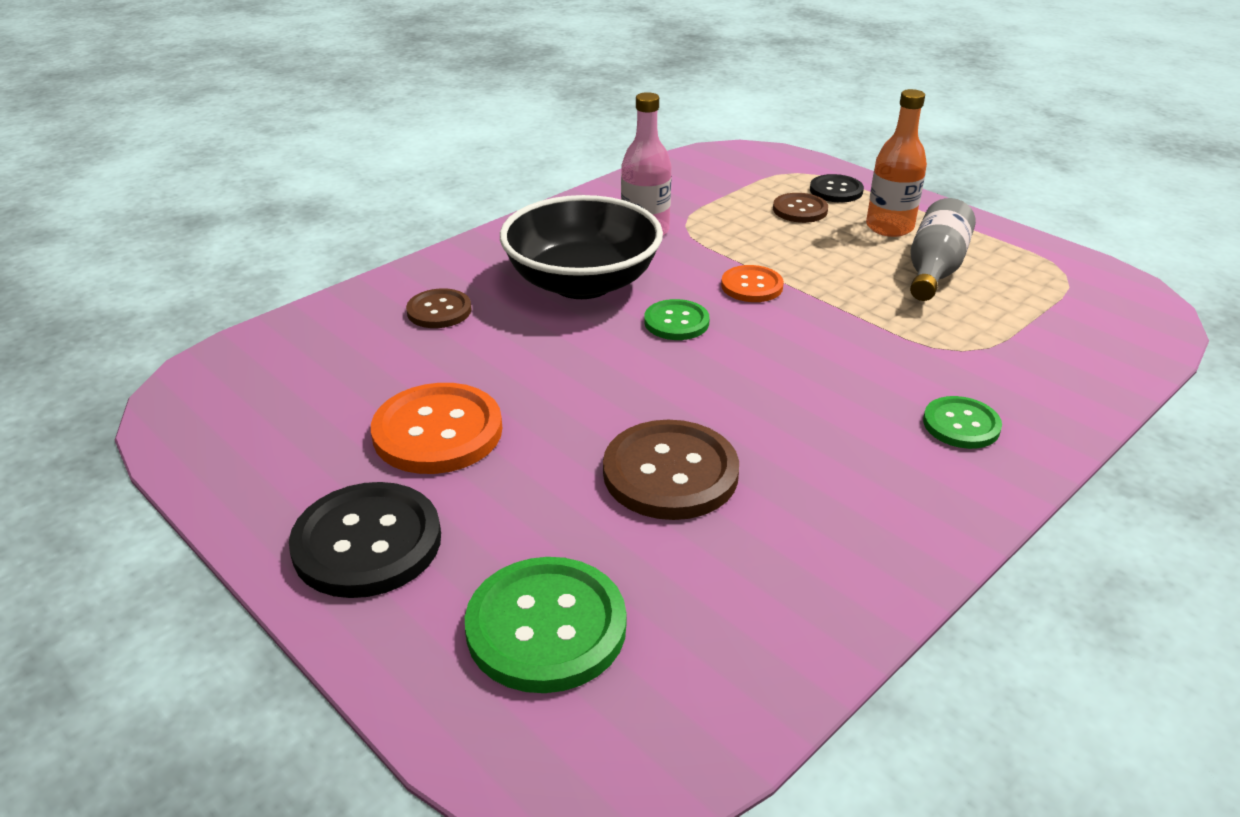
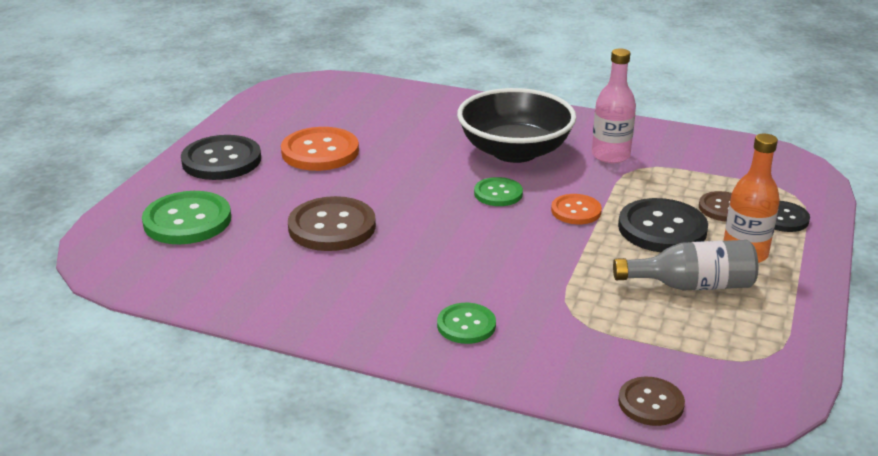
camera: 65 degrees right, 5 degrees down
brown button [406,288,472,328] -> brown button moved to [618,377,685,426]
none -> black button [618,198,708,252]

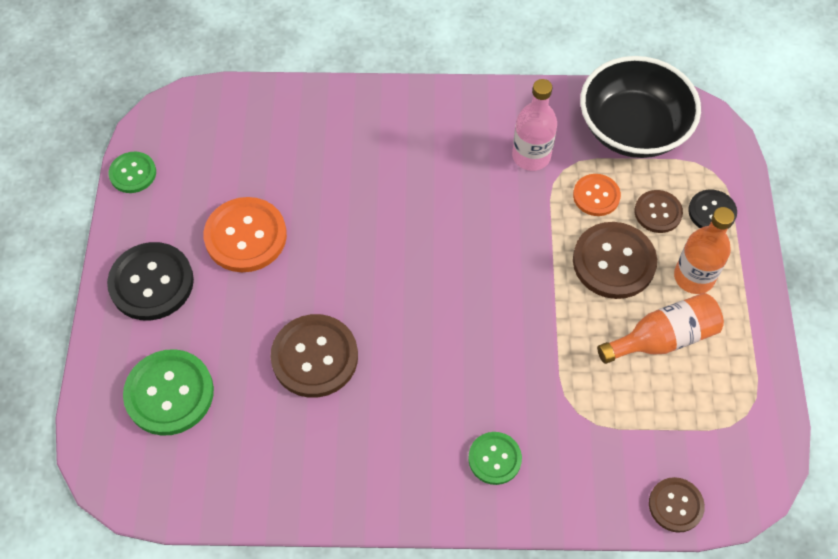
camera: 20 degrees left, 30 degrees up
black bowl [457,88,576,163] -> black bowl moved to [580,56,701,158]
green button [474,177,523,206] -> green button moved to [109,152,156,193]
orange button [551,194,602,224] -> orange button moved to [573,174,621,216]
grey bottle [613,240,758,291] -> orange bottle [597,293,724,364]
black button [618,198,708,252] -> brown button [573,222,657,299]

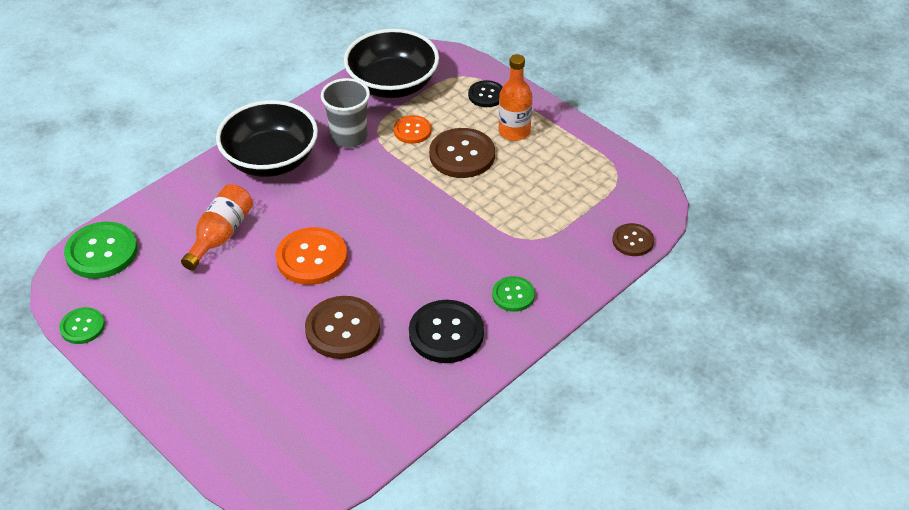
camera: 45 degrees left, 15 degrees down
black button [107,242,194,321] -> black button moved to [409,300,484,363]
green button [123,349,214,436] -> green button moved to [64,222,137,279]
orange button [204,197,287,272] -> orange button moved to [276,227,348,285]
pink bottle [512,79,557,171] -> grey cup [321,78,370,148]
orange bottle [597,293,724,364] -> orange bottle moved to [181,184,253,270]
brown button [634,190,683,233] -> none
none -> black bowl [216,100,318,177]

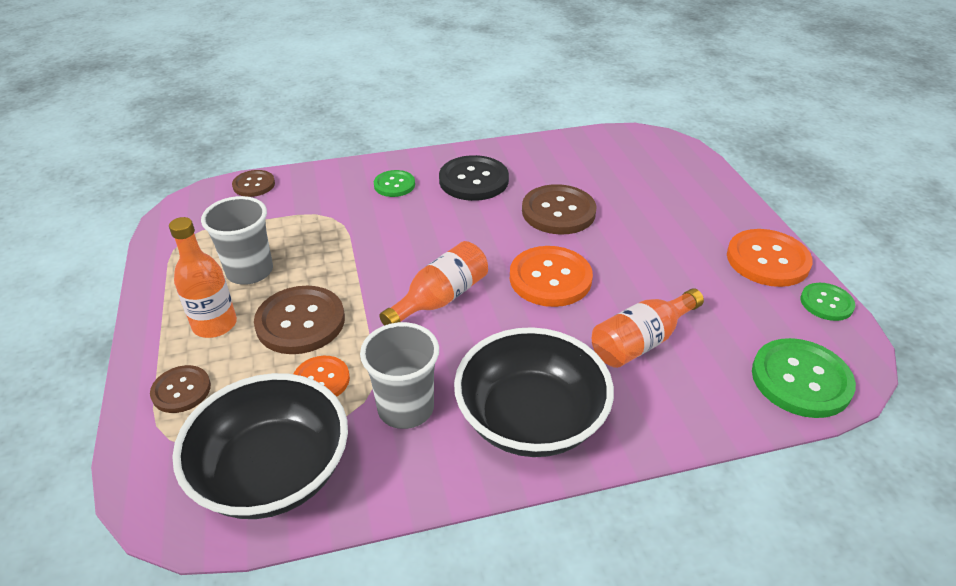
camera: 150 degrees left, 5 degrees down
black button [468,80,503,107] -> brown button [150,365,211,413]
none -> grey cup [201,196,273,284]
none -> orange bottle [379,241,488,326]
none -> orange button [727,229,813,287]

